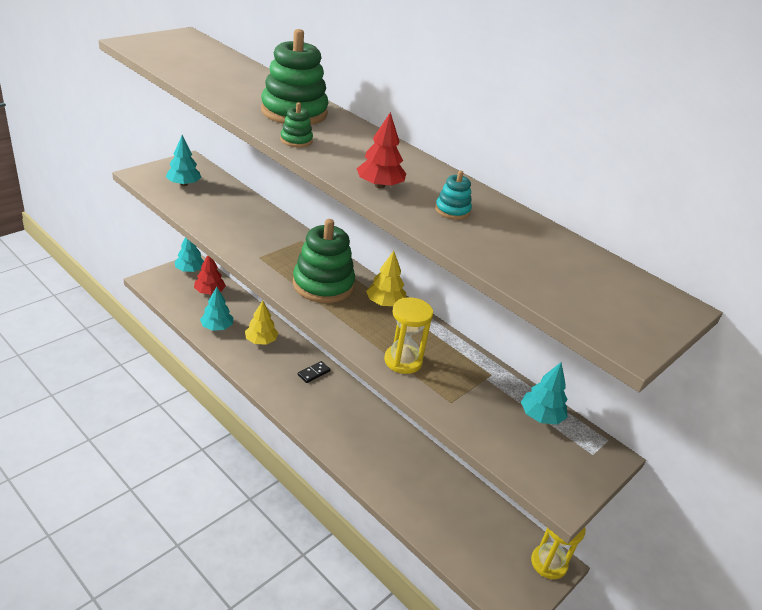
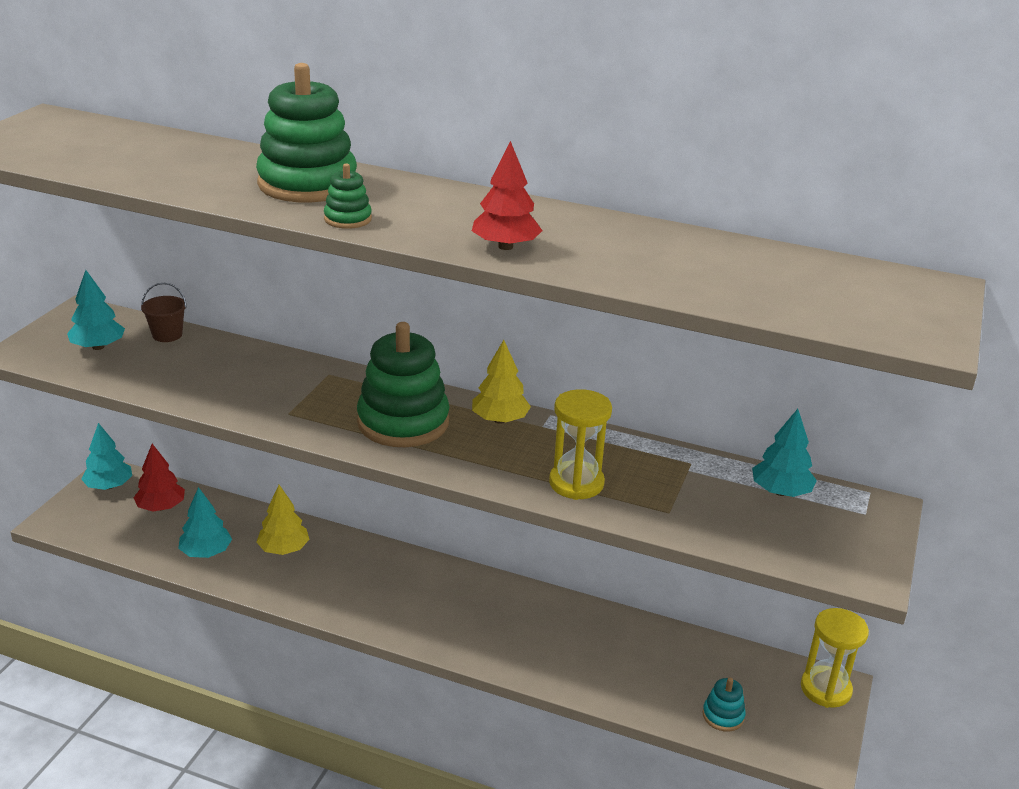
camera: 20 degrees left, 5 degrees down
black domino [298,361,330,383] -> none
turquoise stacking toy [435,171,472,220] -> turquoise stacking toy moved to [703,678,746,732]
none -> brown bucket [141,283,187,342]

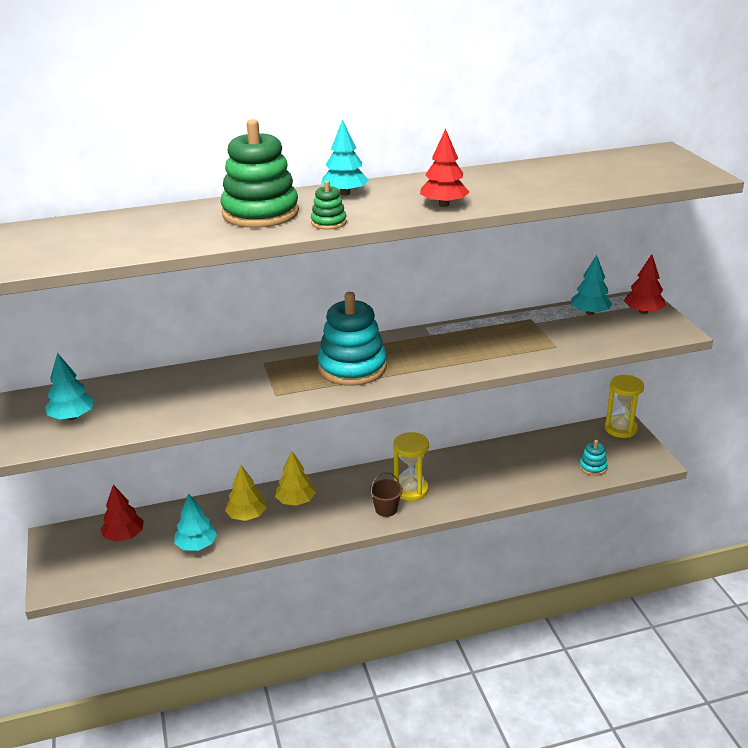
camera: 35 degrees left, 0 degrees up
turquoise tree [81,423,132,490] -> turquoise tree moved to [321,119,369,195]
brown bucket [141,283,187,342] -> brown bucket moved to [369,472,403,517]
green stacking toy [357,322,449,447] -> turquoise stacking toy [318,292,387,386]
yellow tree [472,340,531,424] -> yellow tree moved to [275,451,316,506]
yellow hourglass [549,389,612,500] -> yellow hourglass moved to [393,432,429,501]
none -> red tree [624,254,666,314]

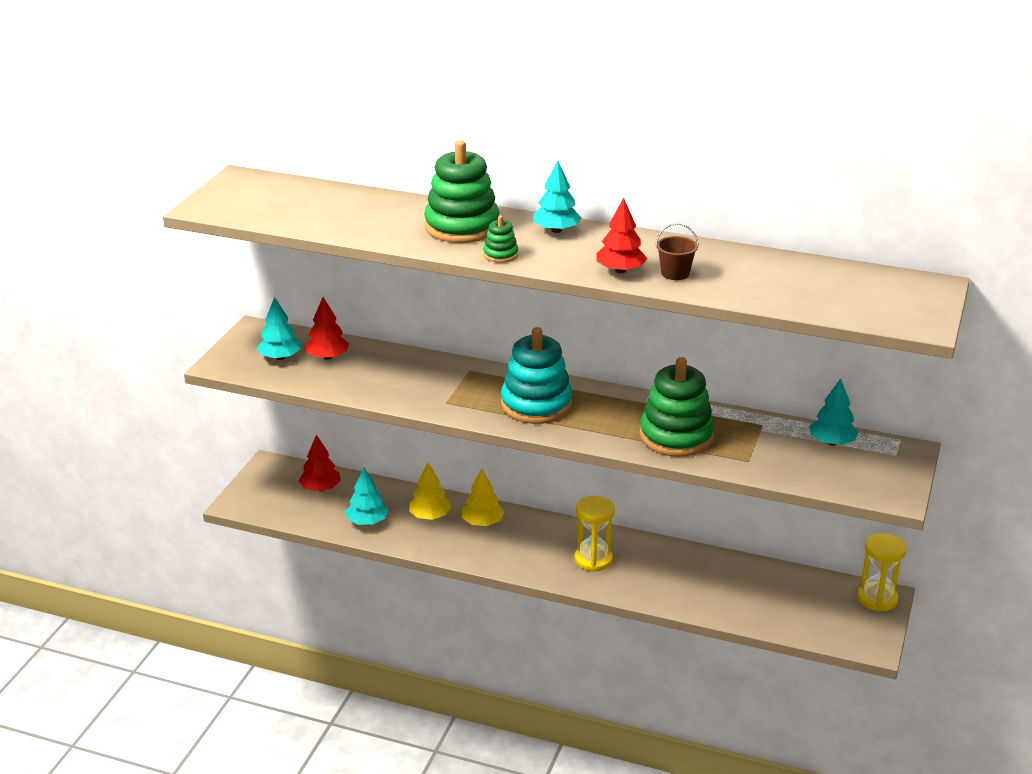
camera: 35 degrees right, 0 degrees up
brown bucket [369,472,403,517] -> brown bucket moved to [656,223,699,280]
turquoise stacking toy [579,440,607,476] -> none
red tree [624,254,666,314] -> red tree moved to [305,297,349,360]
none -> green stacking toy [640,357,715,457]

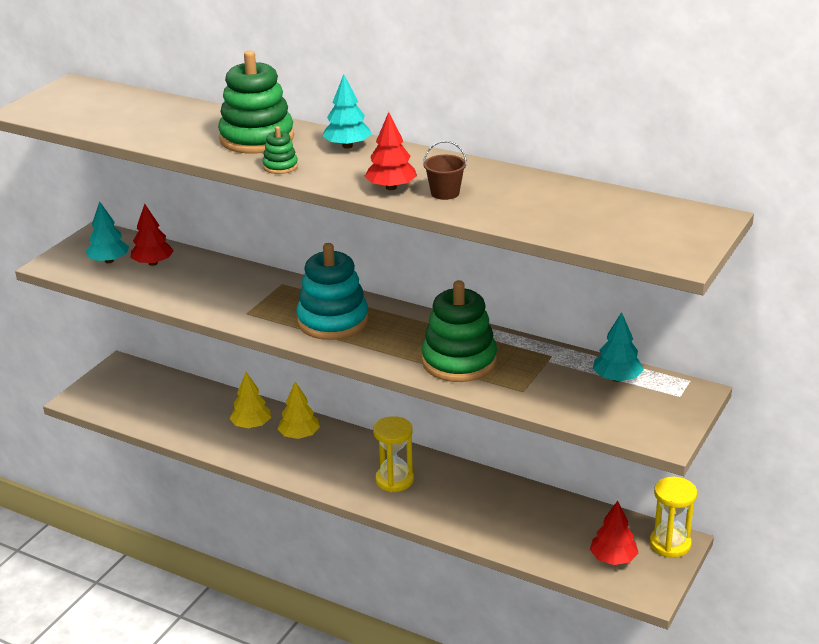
camera: 10 degrees right, 0 degrees up
red tree [299,435,341,491] -> red tree moved to [590,501,638,565]
turquoise tree [346,468,389,525] -> none

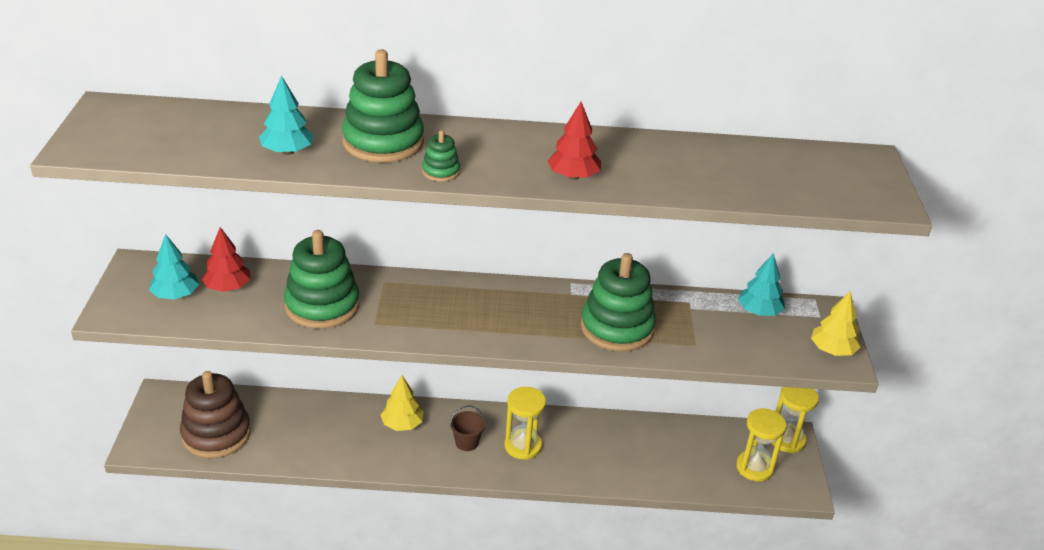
camera: 30 degrees left, 5 degrees up
yellow tree [229,372,271,428] -> yellow tree moved to [811,291,861,356]
turquoise stacking toy [296,243,369,340] -> none
turquoise tree [322,74,372,149] -> turquoise tree moved to [259,75,314,155]
brown bucket [423,141,467,200] -> brown bucket moved to [450,405,485,451]
red tree [590,501,638,565] -> yellow hourglass [736,408,787,482]
none -> brown stacking toy [180,371,251,459]
none -> green stacking toy [284,230,359,329]

